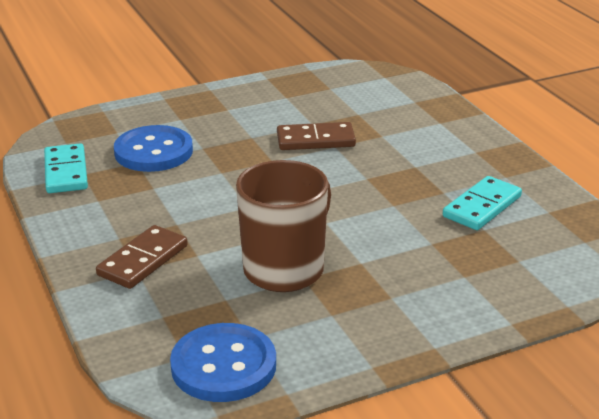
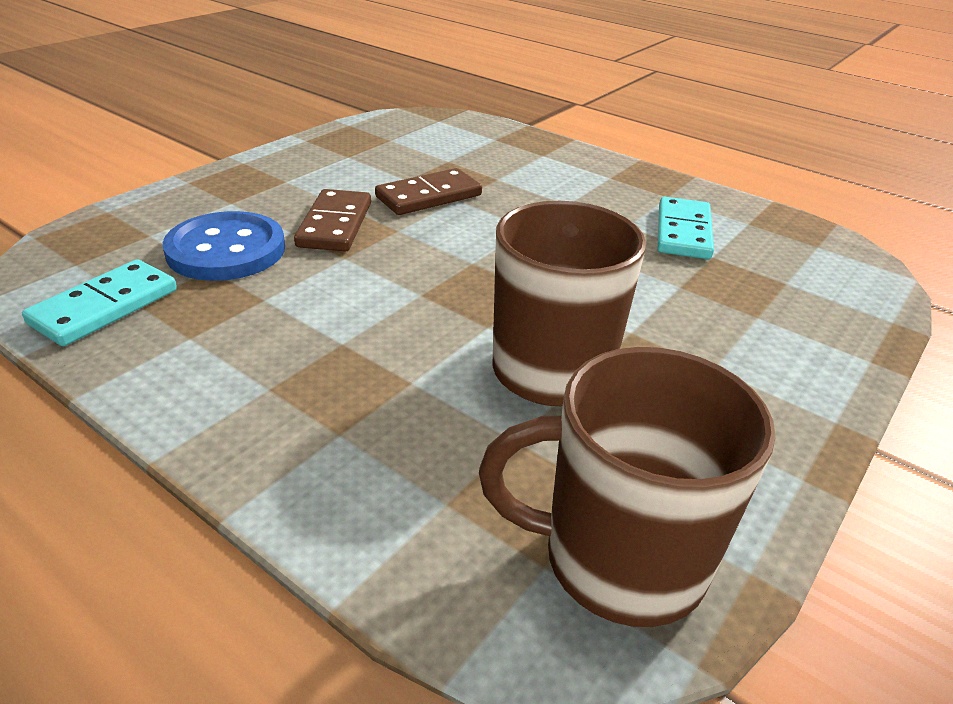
camera: 30 degrees left, 5 degrees up
turquoise domino [44,143,88,193] -> turquoise domino turned 75 degrees clockwise [22,259,177,346]
brown domino [96,225,188,289] -> brown domino moved to [294,189,371,252]
blue button [170,323,276,402] -> brown mug [479,347,776,627]

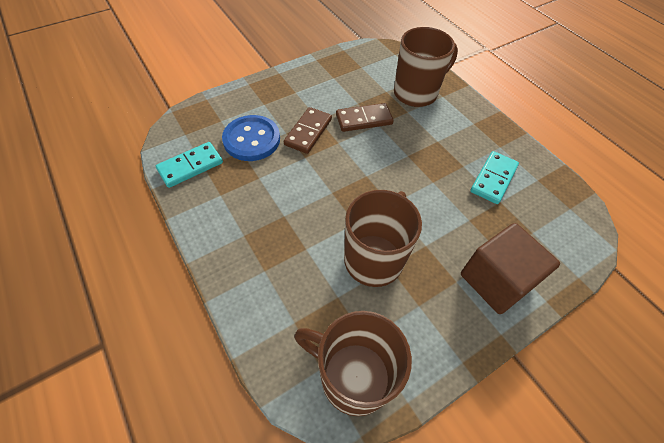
camera: 20 degrees right, 20 degrees up
none -> brown mug [394,27,458,107]
none -> brown cube [461,223,560,314]

